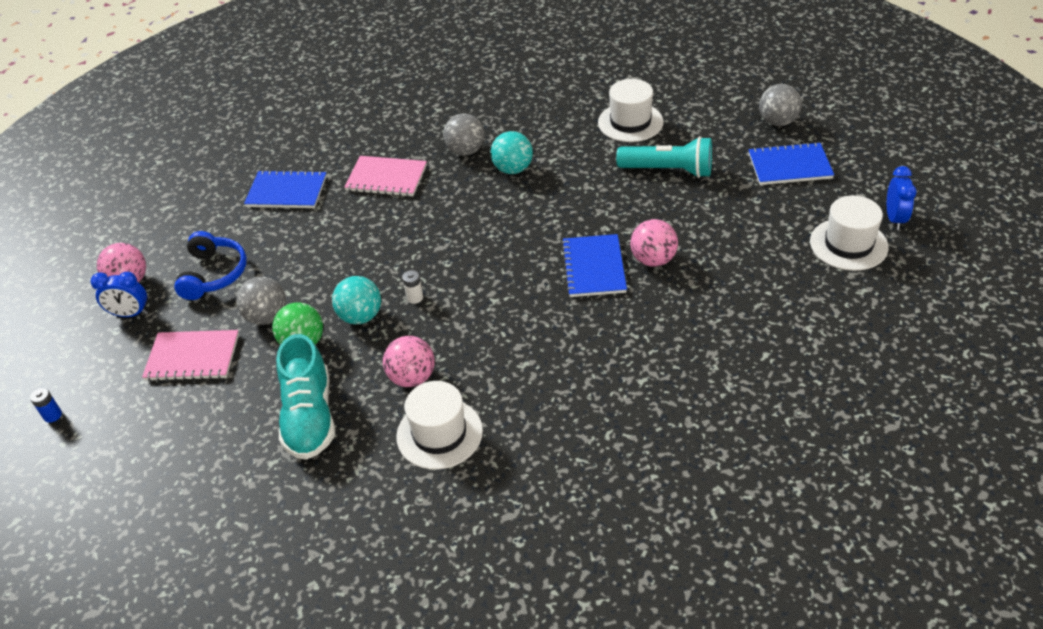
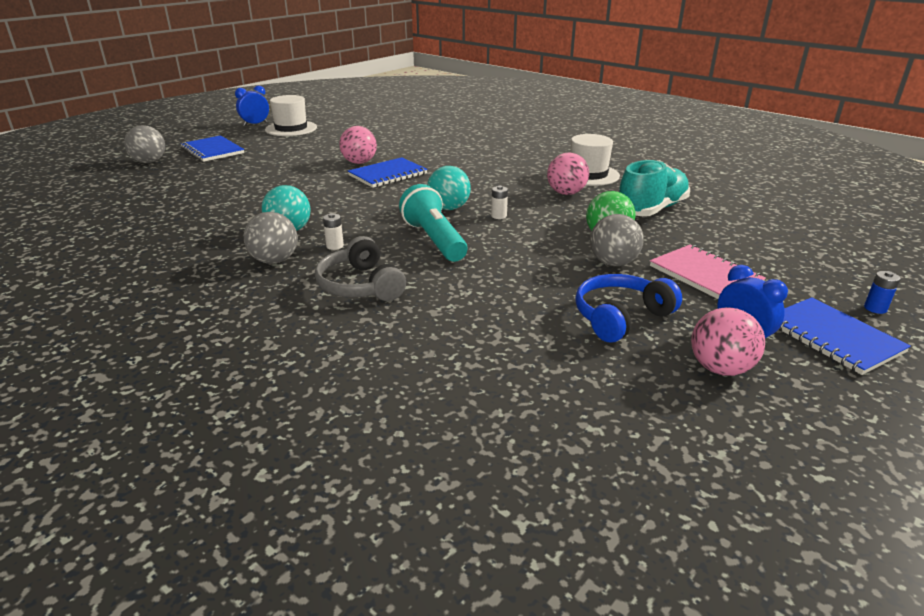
camera: 130 degrees left, 15 degrees down
blue notebook [244,170,327,208] -> blue notebook moved to [779,297,911,375]
turquoise ball [332,276,381,324] -> turquoise ball moved to [427,166,471,210]
pink notebook [344,156,427,197] -> grey headphones [315,236,406,301]
white hat [598,79,663,142] -> none
turquoise flashlight [616,136,712,178] -> turquoise flashlight moved to [399,184,467,262]
none -> white battery [323,213,344,250]

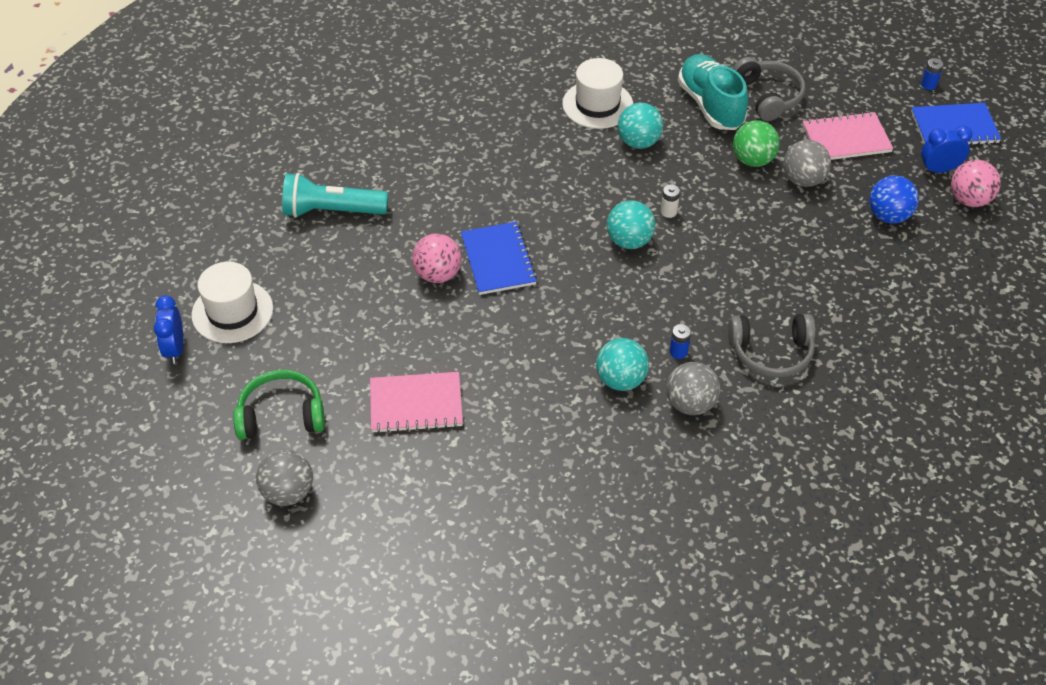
camera: 65 degrees left, 20 degrees up
blue notebook [181,135,244,162] -> green headphones [233,370,325,440]
white battery [323,213,344,250] -> blue battery [670,324,691,359]
turquoise flashlight [399,184,467,262] -> turquoise flashlight moved to [282,173,388,218]
pink ball [547,153,589,195] -> turquoise ball [618,103,663,149]
blue headphones [575,274,682,343] -> blue ball [869,176,919,224]
none -> pink notebook [370,372,463,433]
none -> grey headphones [733,57,805,121]

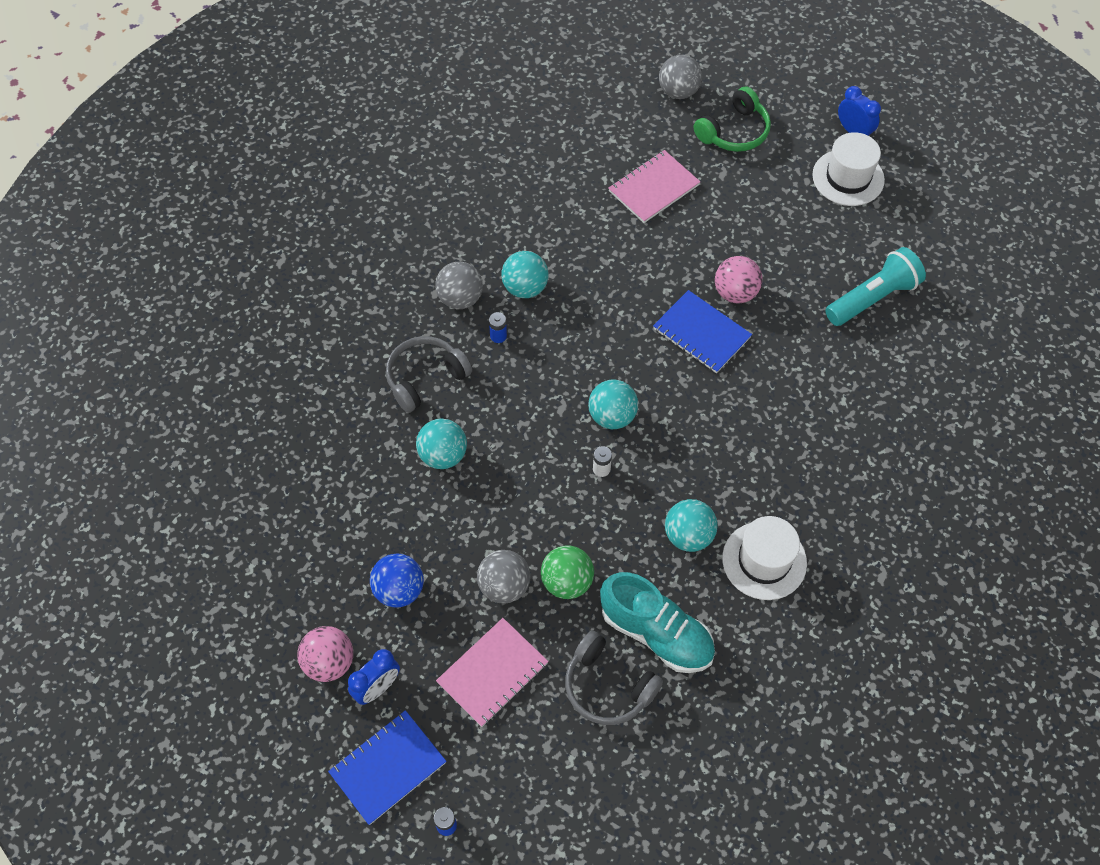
camera: 145 degrees right, 10 degrees up
none -> turquoise ball [416,419,467,469]

